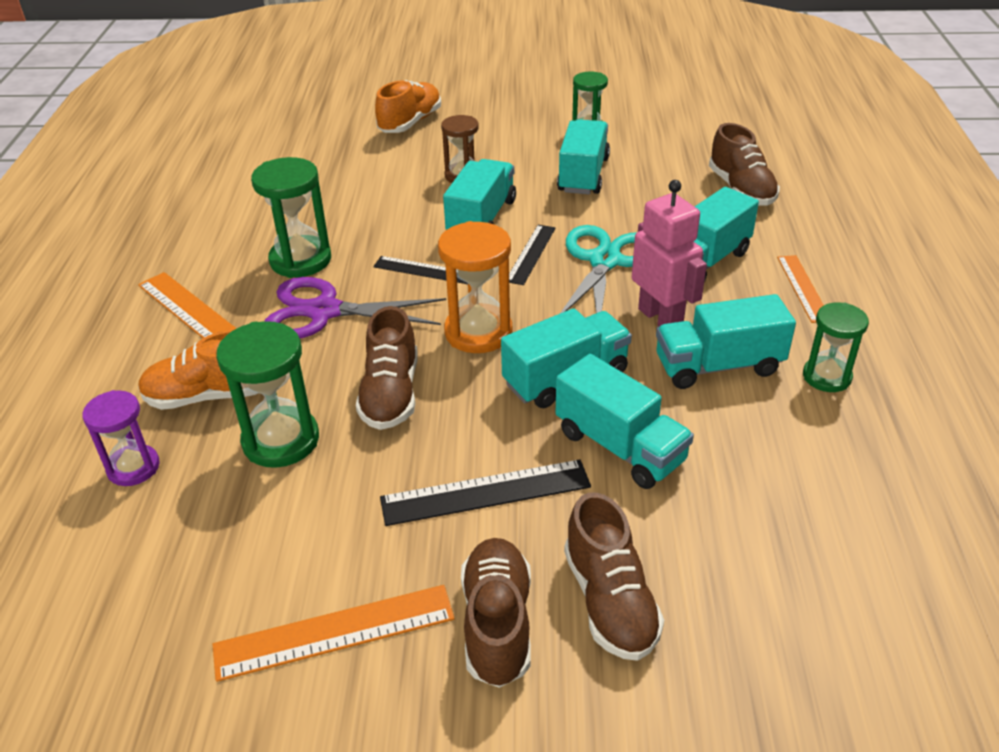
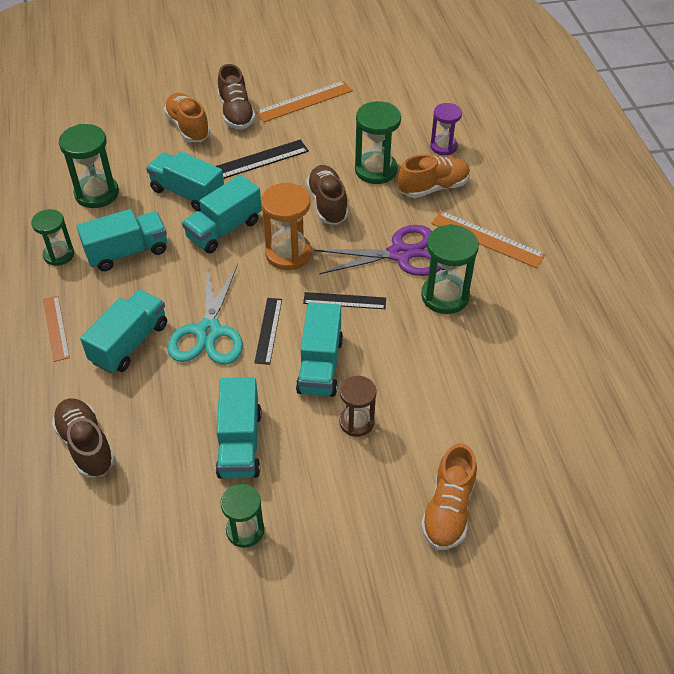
camera: 165 degrees right, 10 degrees up
brown shoe [564,492,664,661] -> orange shoe [164,93,210,142]
pink robot [632,180,707,326] -> none
none -> green hourglass [59,124,119,208]

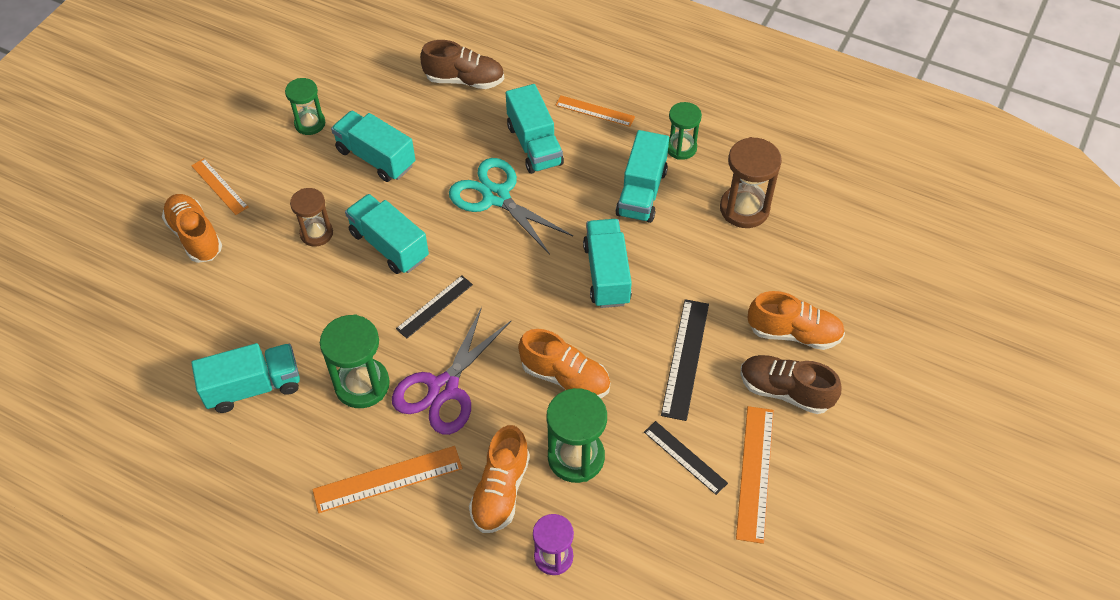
camera: 130 degrees right, 5 degrees up
green hourglass [59,124,119,208] -> brown hourglass [720,137,782,228]
turquoise truck [146,151,224,212] -> turquoise truck moved to [191,343,300,413]
black ruler [254,298,282,365] -> black ruler moved to [644,421,728,495]
orange hourglass [261,183,311,270] -> none
brown shoe [306,165,348,225] -> orange shoe [518,329,610,398]
none -> orange ruler [191,158,249,215]

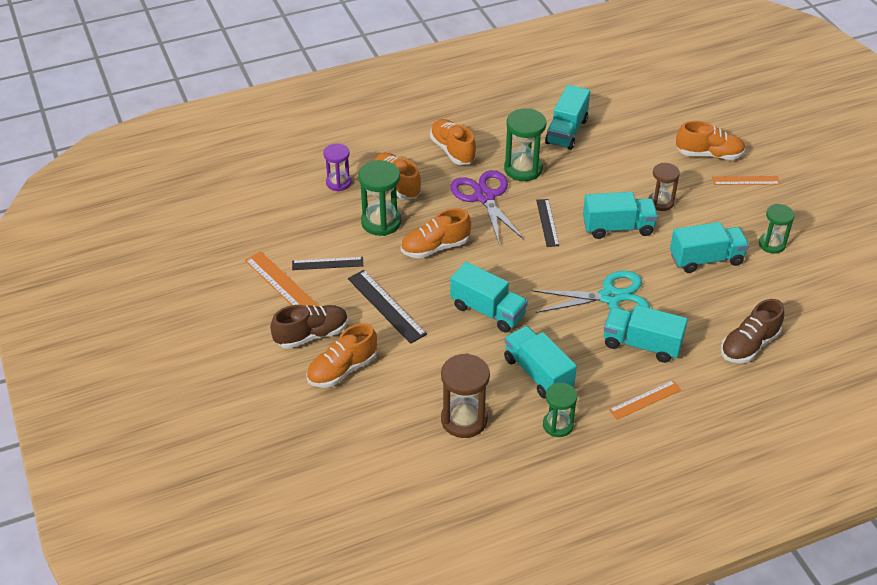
camera: 130 degrees right, 10 degrees down
orange ruler [312,446,462,513] -> orange shoe [430,119,476,165]

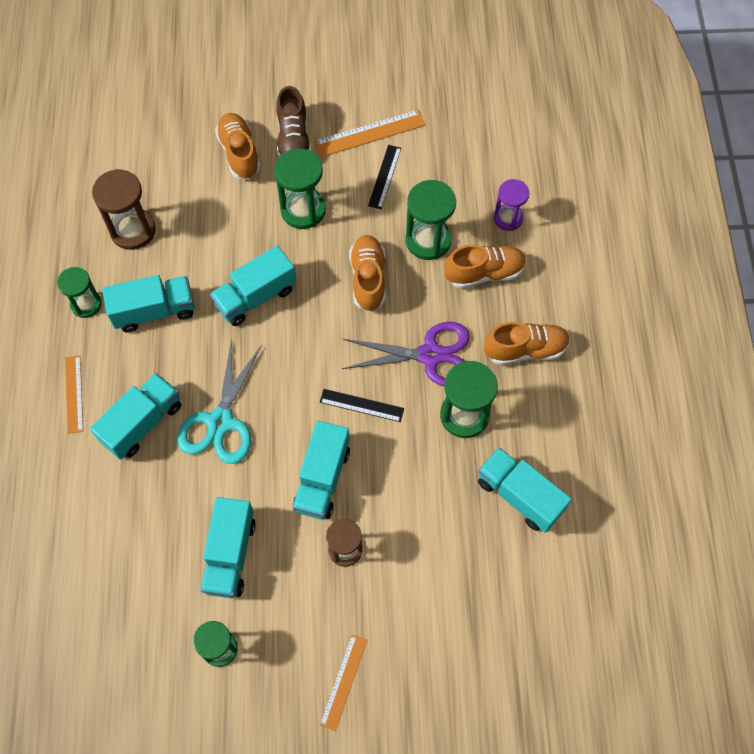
camera: 110 degrees right, 20 degrees up
black ruler [348,270,427,344] -> green hourglass [274,149,326,229]
orange shoe [676,121,745,160] -> none
brown shoe [721,299,784,363] -> none

